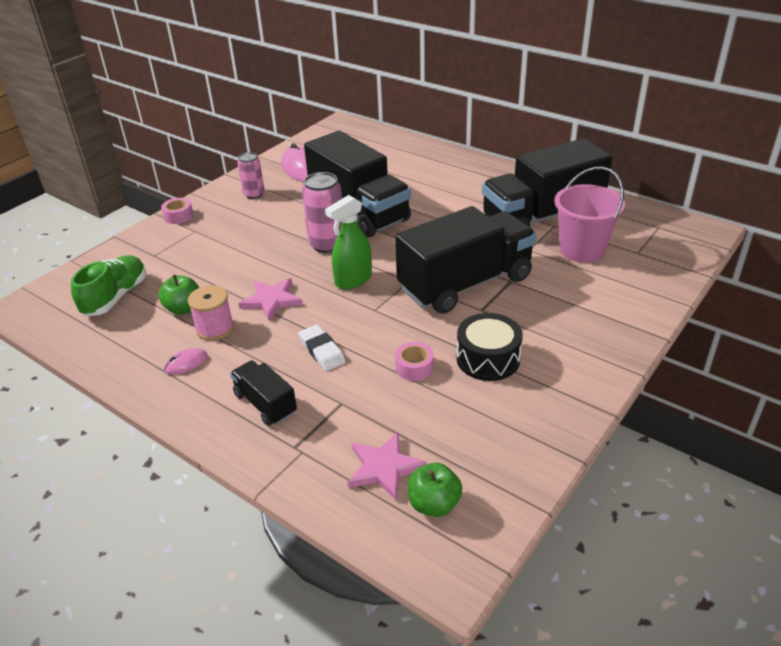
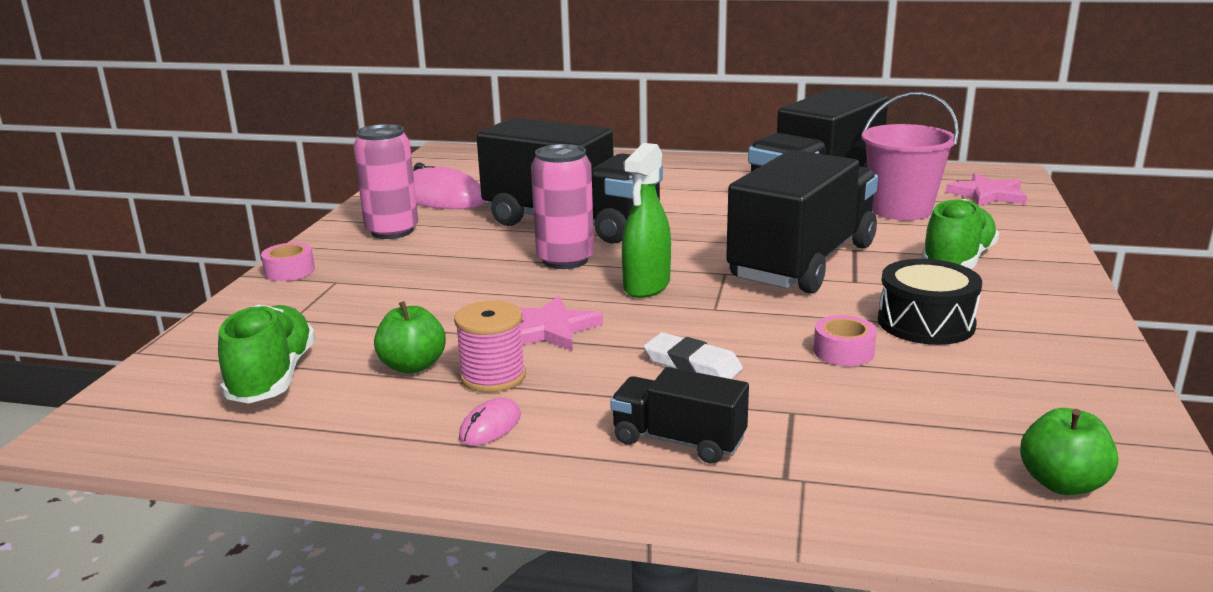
camera: 25 degrees left, 15 degrees down
pink can [237,152,264,199] -> pink can [353,124,418,239], size x1.56
pink star [348,432,427,501] -> pink star moved to [946,173,1027,206]
none -> green shoe [921,199,999,270]

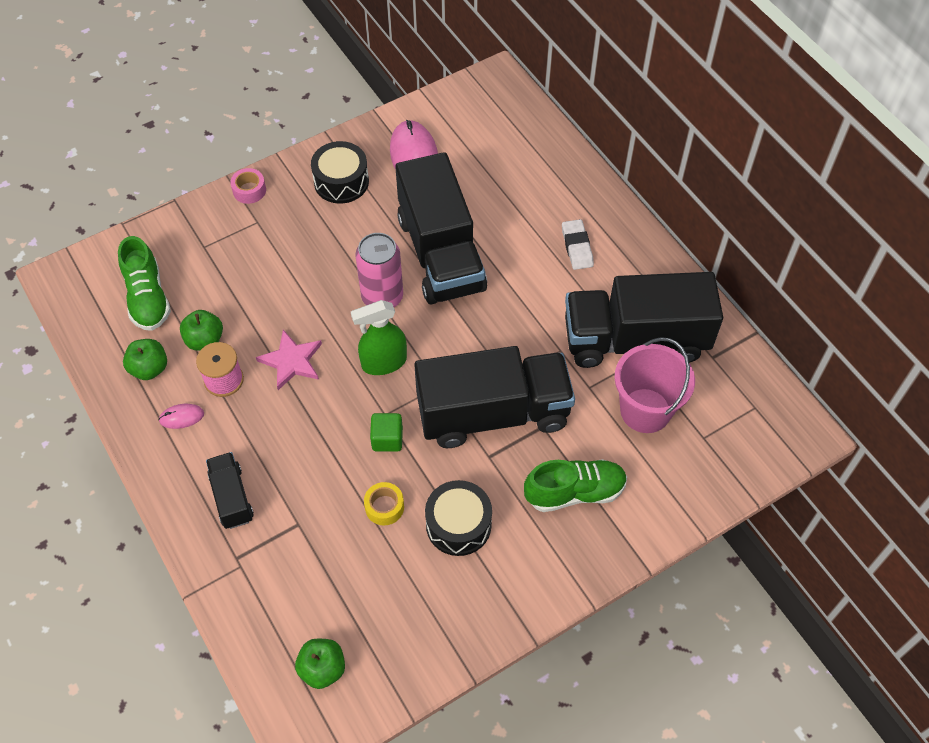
camera: 45 degrees right, 35 degrees up
green shoe [218,304,315,404] -> green shoe turned 120 degrees clockwise [118,236,171,331]
pink can [353,124,418,239] -> black drum [311,141,369,204]
white eraser [644,332,743,379] -> white eraser moved to [562,219,594,270]
pink tape [813,315,877,366] -> yellow tape [364,482,404,525]
pink star [946,173,1027,206] -> none
none -> green apple [123,339,167,380]
none -> green cube [370,413,403,452]

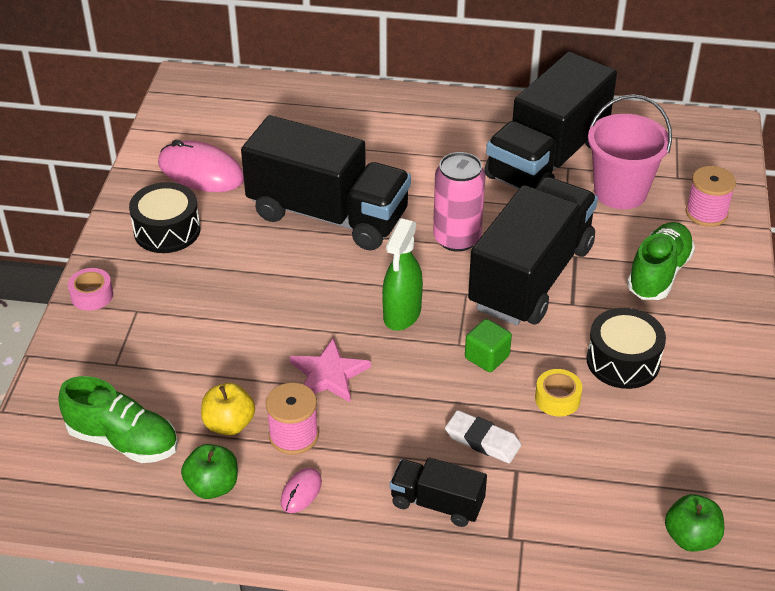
camera: 50 degrees left, 15 degrees down
green apple [180,310,223,350] -> yellow apple [201,383,255,435]
pink can [356,233,403,307] -> pink can moved to [433,152,486,252]
white eraser [562,219,594,270] -> white eraser moved to [445,410,521,463]
none -> pink spool [686,166,736,227]

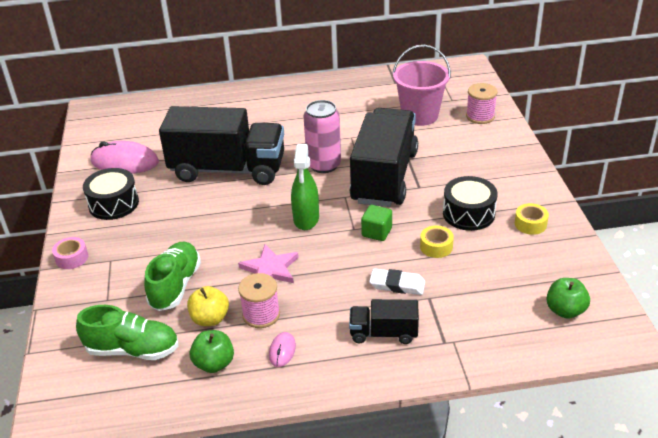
camera: 15 degrees left, 5 degrees down
black truck [484,52,617,189] -> none
green shoe [627,222,695,300] -> green shoe moved to [144,242,201,311]
none -> yellow tape [515,203,549,235]

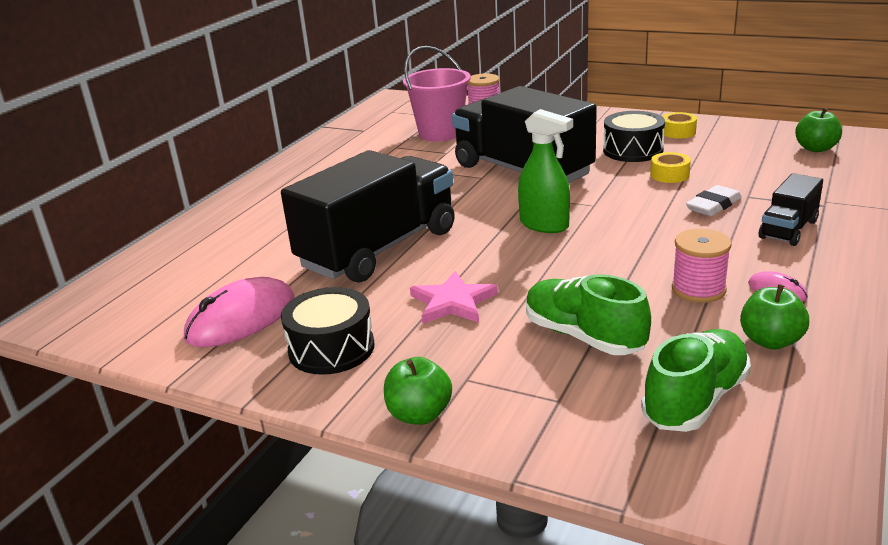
camera: 55 degrees left, 10 degrees down
pink tape [52,237,88,269] -> green apple [384,357,452,425]
yellow apple [187,286,229,326] -> none
pink star [238,244,299,283] -> pink star moved to [410,271,498,324]
pink can [303,100,341,173] -> none
green cube [361,205,392,241] -> none

